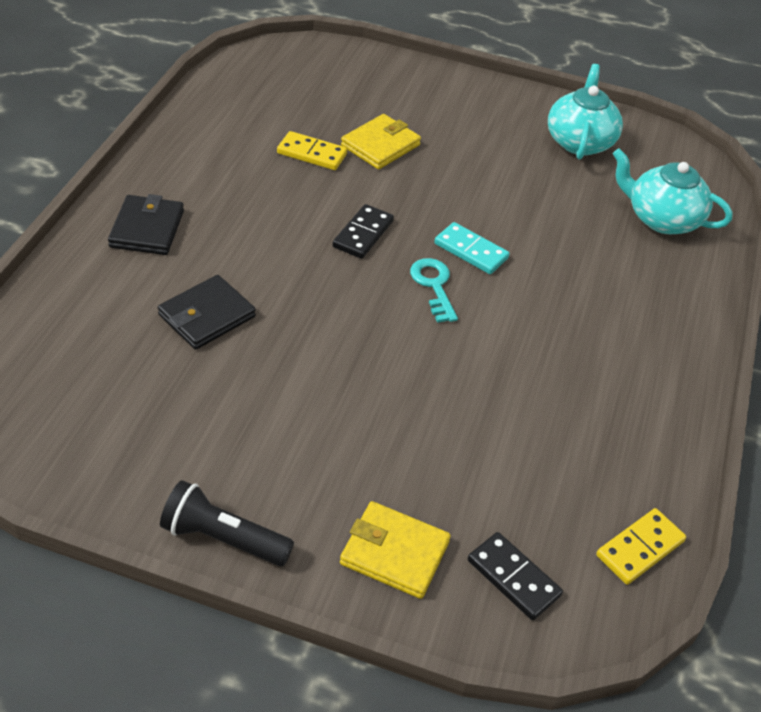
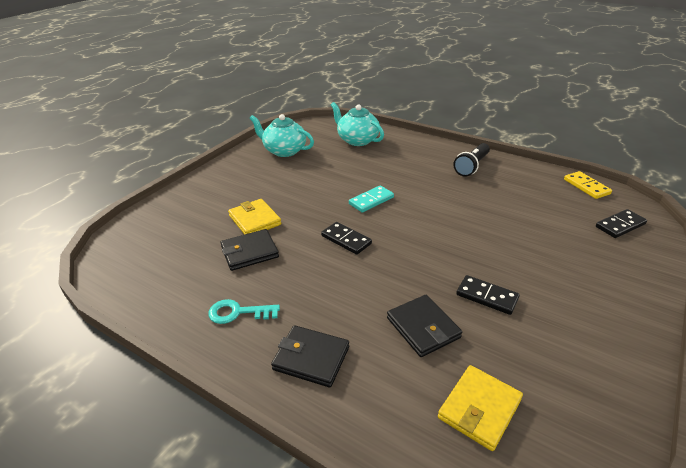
camera: 70 degrees left, 10 degrees down
black flashlight [160,480,294,566] -> black flashlight moved to [453,143,490,177]
yellow domino [277,131,347,170] -> black wallet [221,229,279,271]
yellow wallet [340,501,451,599] -> yellow wallet moved to [438,365,523,451]
turquoise key [410,258,458,323] -> turquoise key moved to [208,299,280,324]
turquoise teapot [612,148,733,234] -> turquoise teapot turned 90 degrees clockwise [331,102,384,146]
none -> black domino [456,275,520,315]

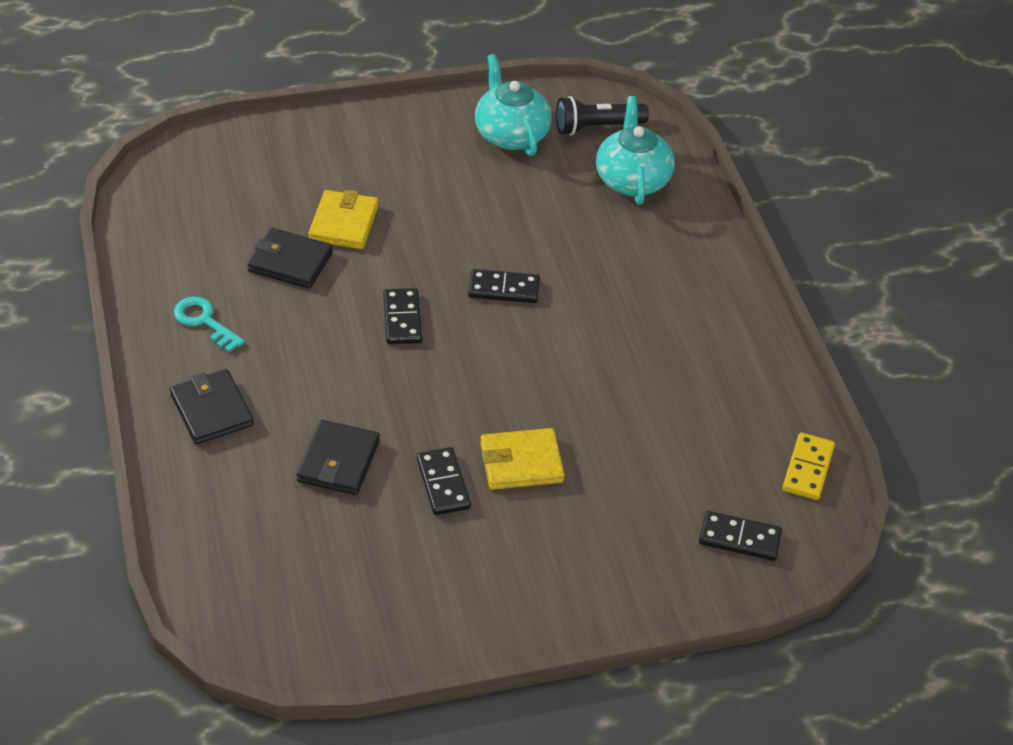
camera: 40 degrees right, 10 degrees up
turquoise domino [349,185,394,213] -> black domino [468,269,540,303]
yellow wallet [438,365,523,451] -> yellow wallet moved to [480,428,565,490]
black flashlight [453,143,490,177] -> black flashlight moved to [556,96,649,135]

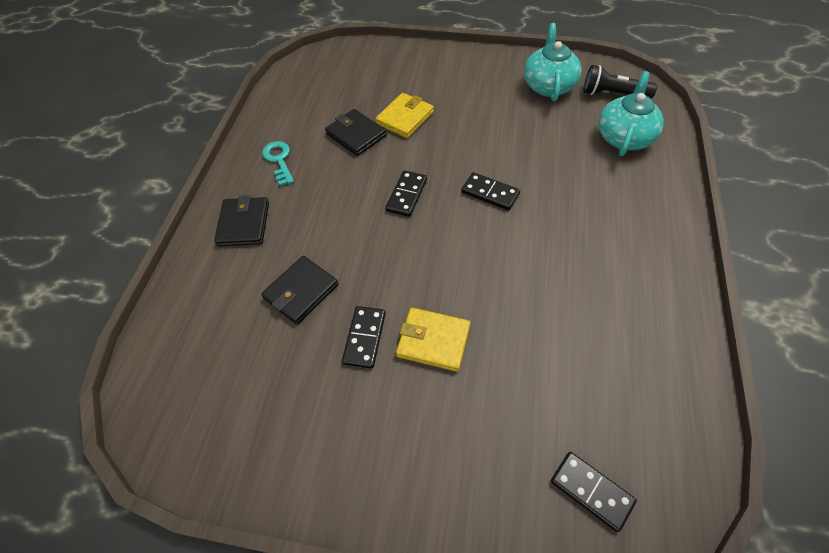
camera: 30 degrees right, 10 degrees up
yellow domino [782,432,835,500] -> none

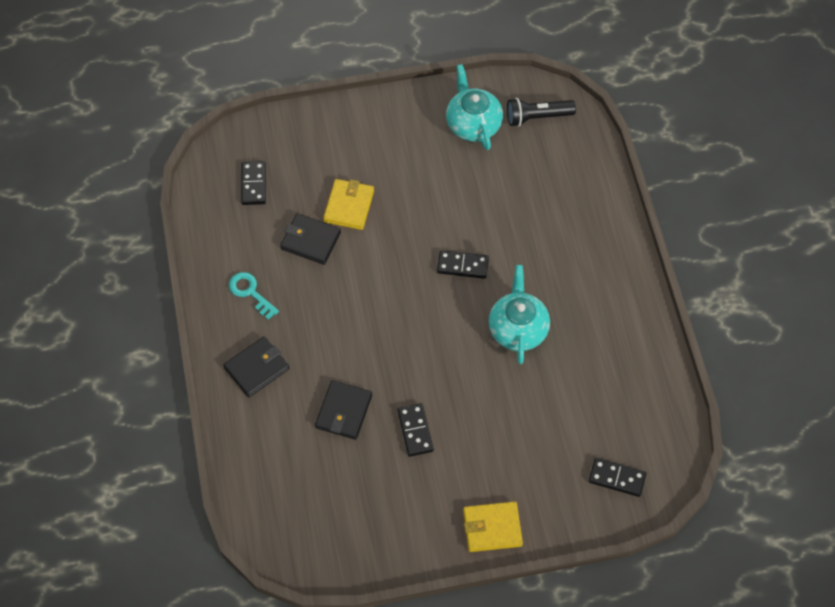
camera: 25 degrees left, 5 degrees up
black wallet [214,195,269,246] -> black wallet turned 75 degrees clockwise [223,336,289,397]
black domino [385,170,427,217] -> black domino moved to [241,161,266,205]
yellow wallet [396,308,471,372] -> yellow wallet moved to [463,501,523,552]
turquoise teapot [598,71,664,156] -> turquoise teapot moved to [489,265,550,364]

